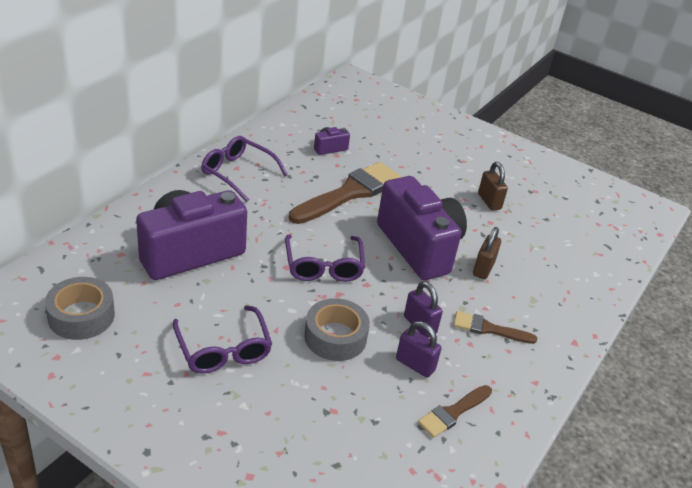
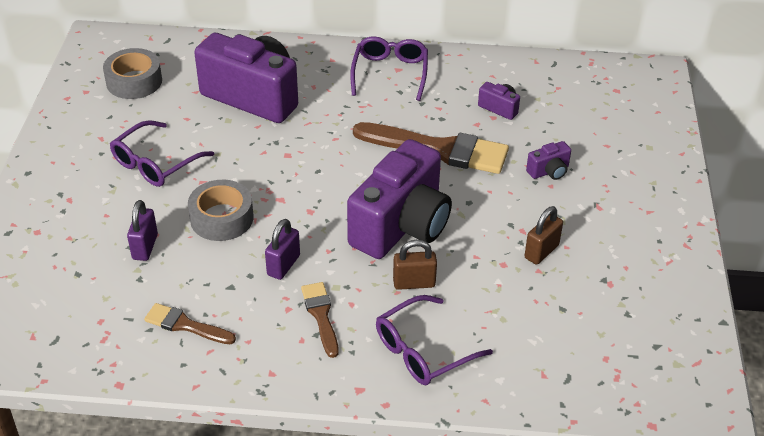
camera: 65 degrees right, 5 degrees up
purple glasses [285,234,365,282] -> purple glasses moved to [376,295,493,385]
purple padlock [396,321,442,378] -> purple padlock moved to [127,200,158,261]
none -> purple camera [526,141,571,180]

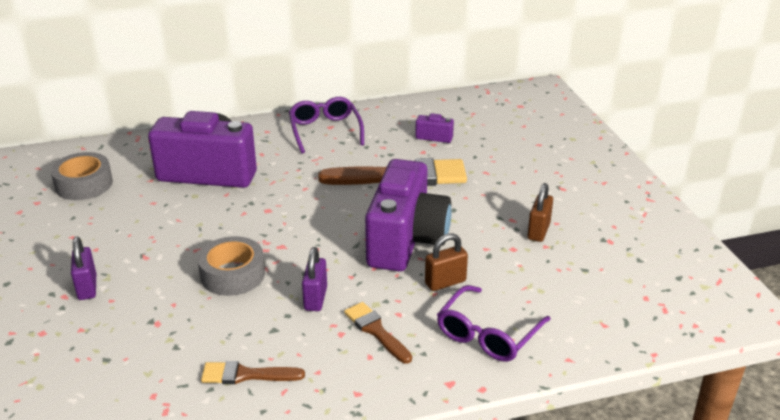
camera: 20 degrees left, 10 degrees down
purple glasses [110,120,214,187] -> none
purple padlock [127,200,158,261] -> purple padlock moved to [71,237,96,300]
purple camera [526,141,571,180] -> none

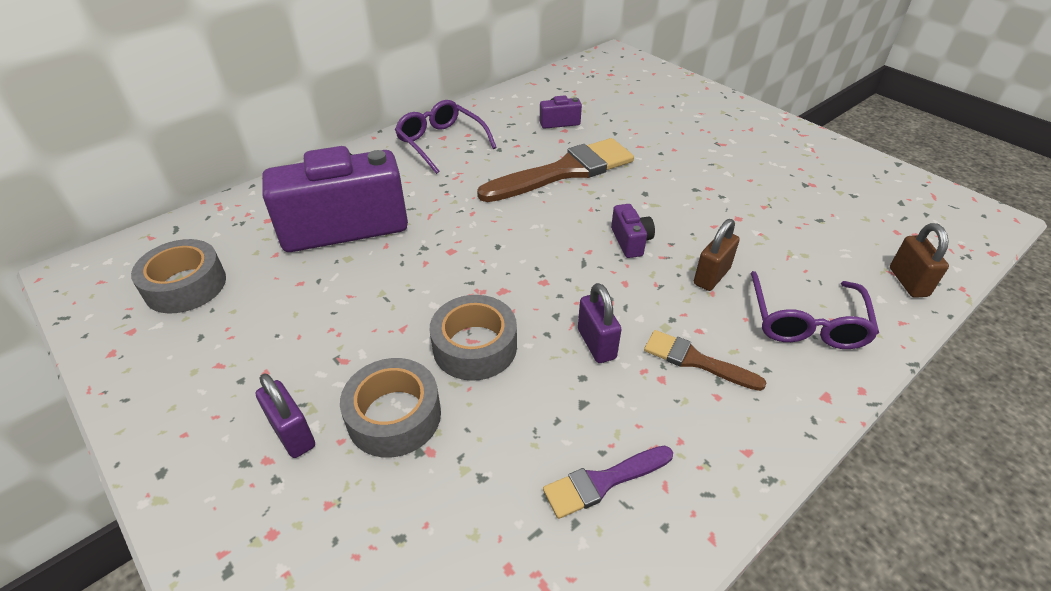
camera: 25 degrees left, 10 degrees up
brown brush [201,361,305,384] -> purple brush [543,446,673,519]
purple camera [365,159,451,271] -> purple camera [611,204,655,258], size x0.40
brown padlock [527,183,553,242] -> brown padlock moved to [890,223,949,298]
none -> grey tape [340,358,441,458]

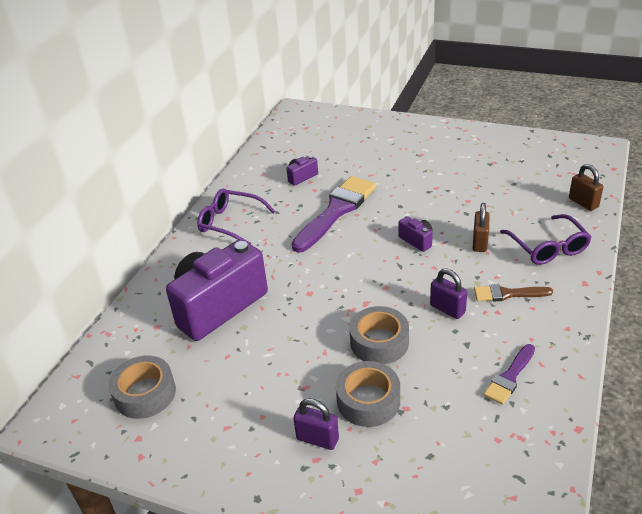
camera: 25 degrees left, 5 degrees down
brown brush [477,138,634,202] -> purple brush [291,176,376,253]

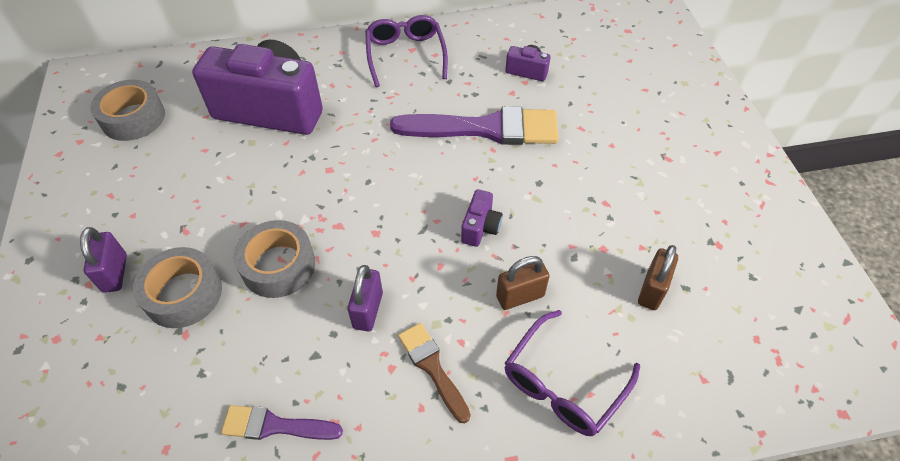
camera: 55 degrees right, 15 degrees up
brown padlock [569,164,603,211] -> brown padlock moved to [638,245,678,310]

